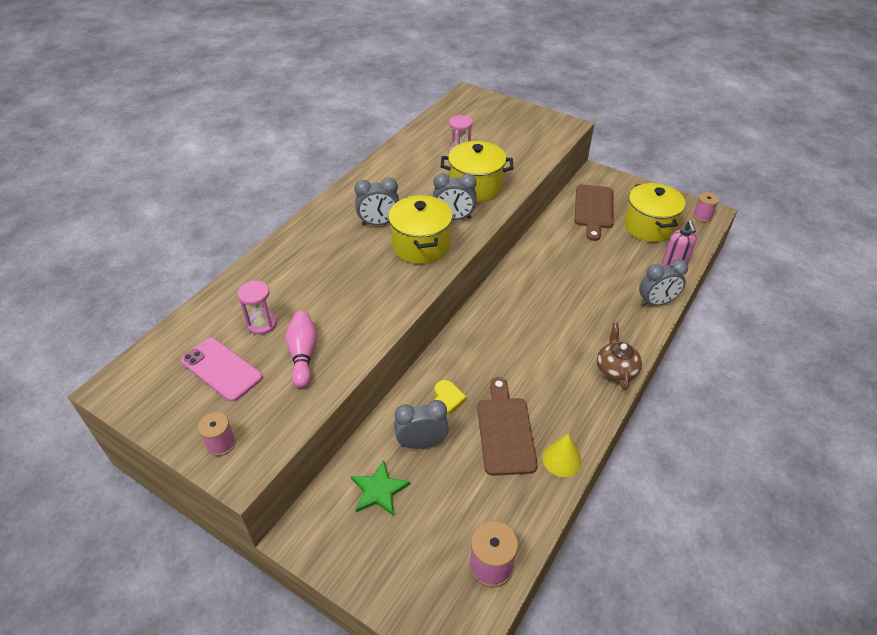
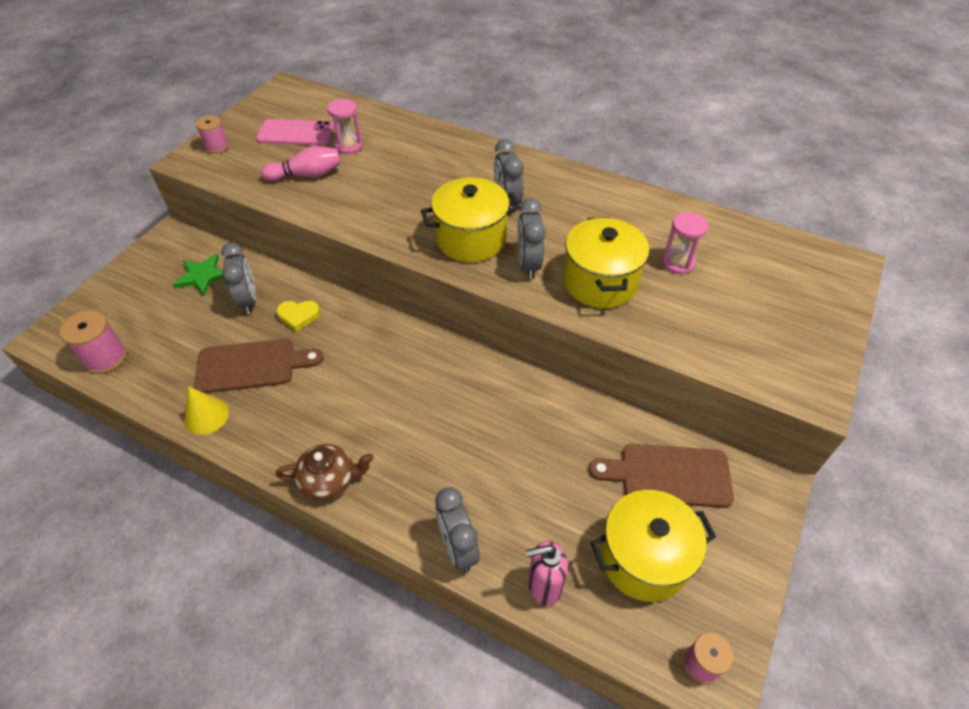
camera: 85 degrees right, 5 degrees up
pink phone [181,338,263,402] -> pink phone turned 60 degrees clockwise [256,119,334,146]

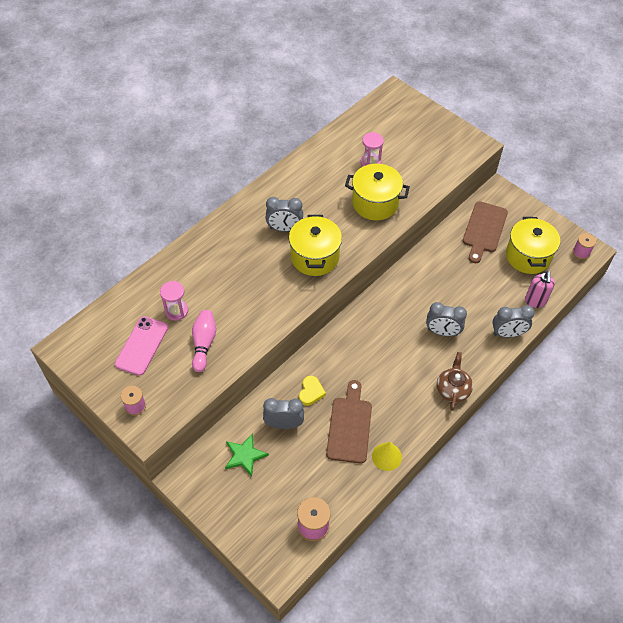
camera: 75 degrees left, 5 degrees up
grey clock [517,198,546,279] -> grey clock moved to [426,302,467,336]

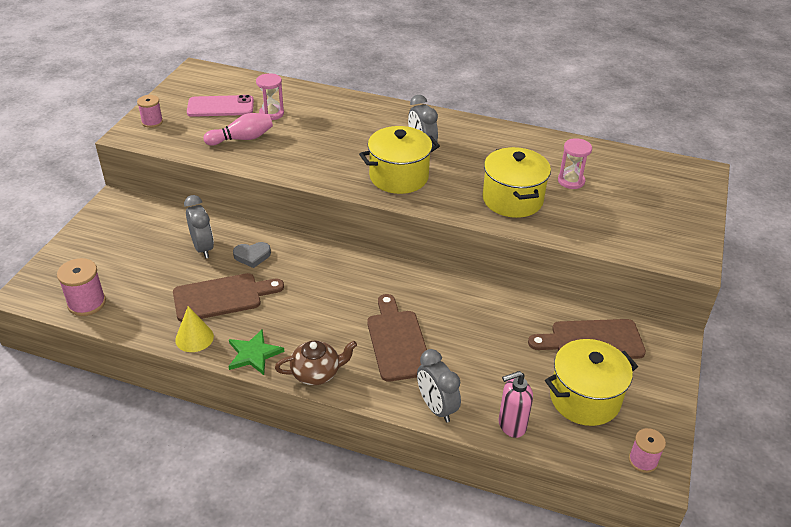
camera: 65 degrees right, 15 degrees down
green star [225,433,269,477] -> green star moved to [228,329,285,375]
yellow heart [299,376,326,406] -> grey heart [233,242,271,268]
grey clock [426,302,467,336] -> brown cutting board [367,294,427,381]

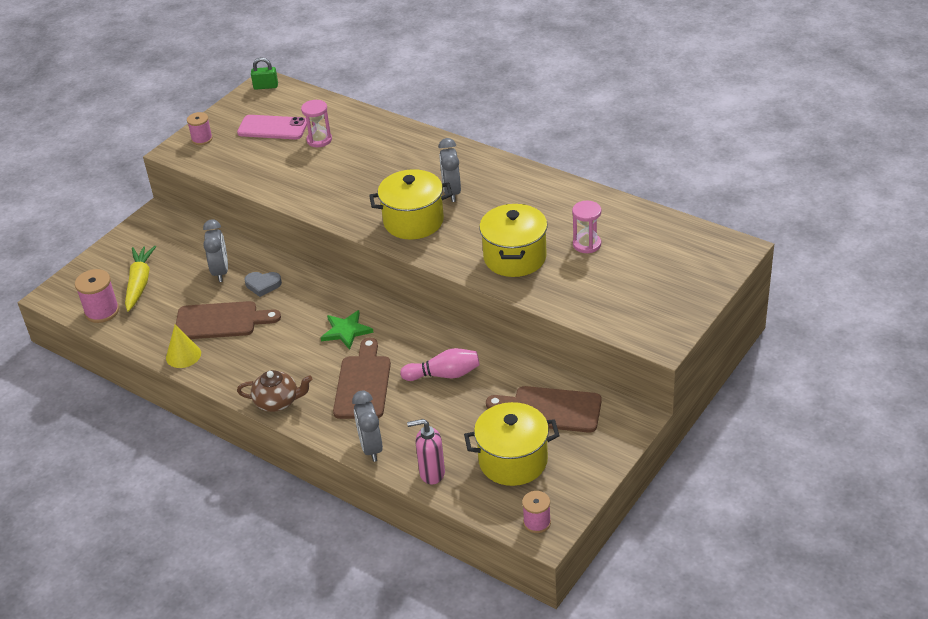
camera: 20 degrees right, 0 degrees up
pink bowling pin [204,113,273,146] -> pink bowling pin moved to [400,348,480,381]
green star [228,329,285,375] -> green star moved to [321,310,374,350]
none -> yellow carrot [125,246,156,312]
none -> green padlock [251,57,278,90]

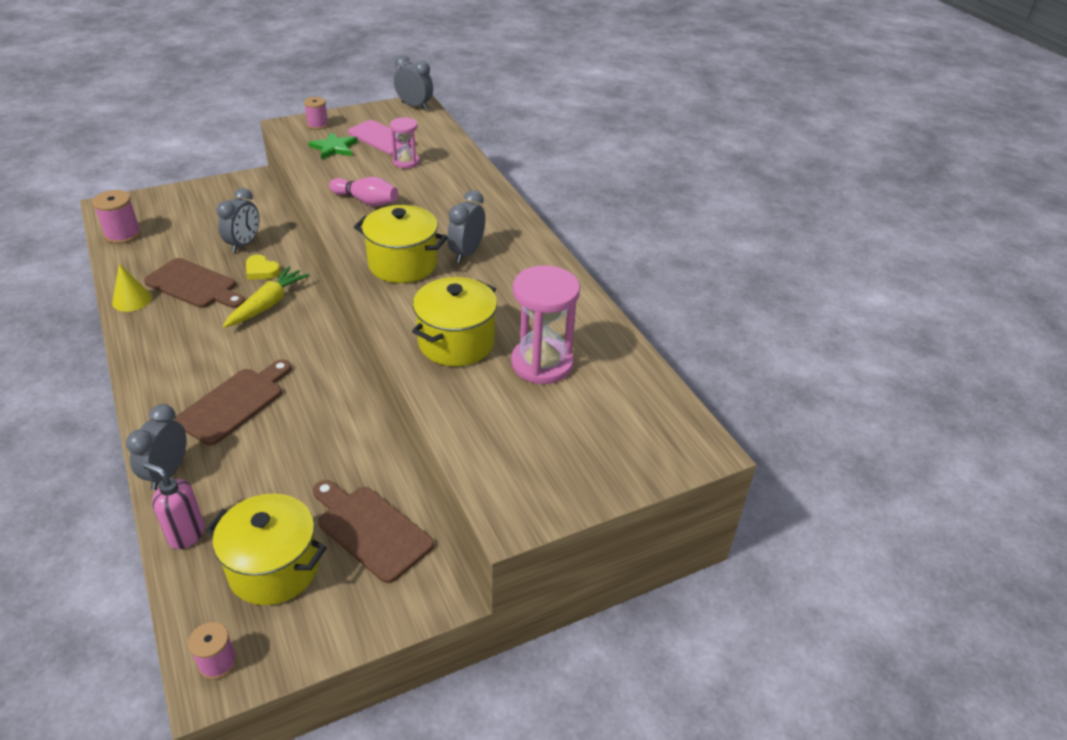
camera: 25 degrees right, 0 degrees up
yellow carrot [125,246,156,312] -> yellow carrot moved to [223,266,310,328]
brown teapot [237,370,312,412] -> none
grey heart [245,272,282,297] -> yellow heart [246,255,281,280]
green padlock [251,57,278,90] -> grey clock [394,55,433,110]
green star [321,310,374,350] -> green star moved to [308,132,358,160]
pink bowling pin [400,348,480,381] -> pink bowling pin moved to [329,177,398,206]
pink hourglass [572,201,601,253] -> pink hourglass [511,265,580,384], size x1.75

